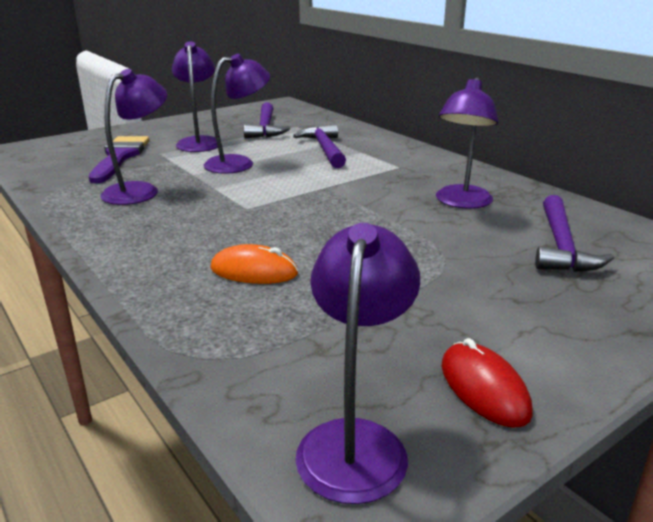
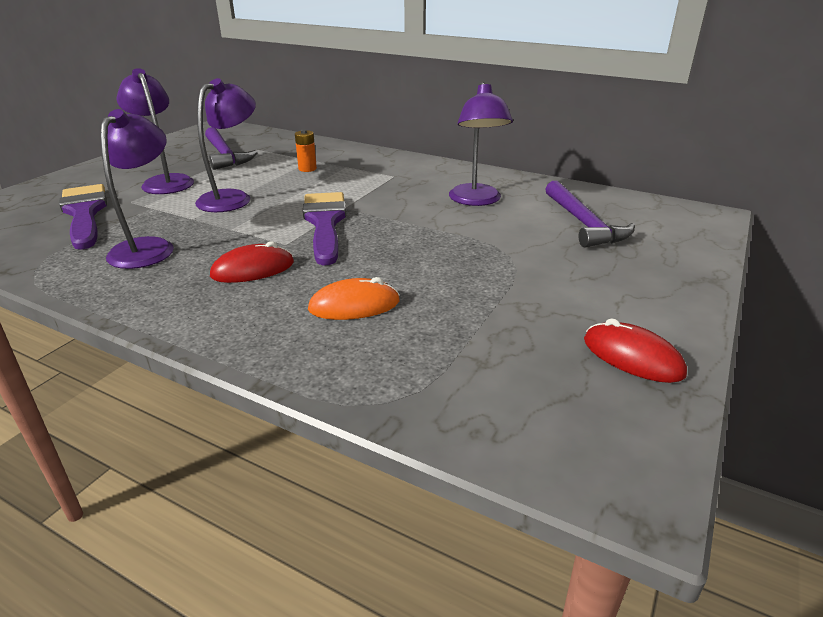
camera: 25 degrees left, 5 degrees up
purple hammer [293,124,346,168] -> orange battery [295,129,317,172]
purple lamp [295,223,420,504] -> none
none -> red mouse [210,241,294,283]
none -> purple brush [303,192,346,265]

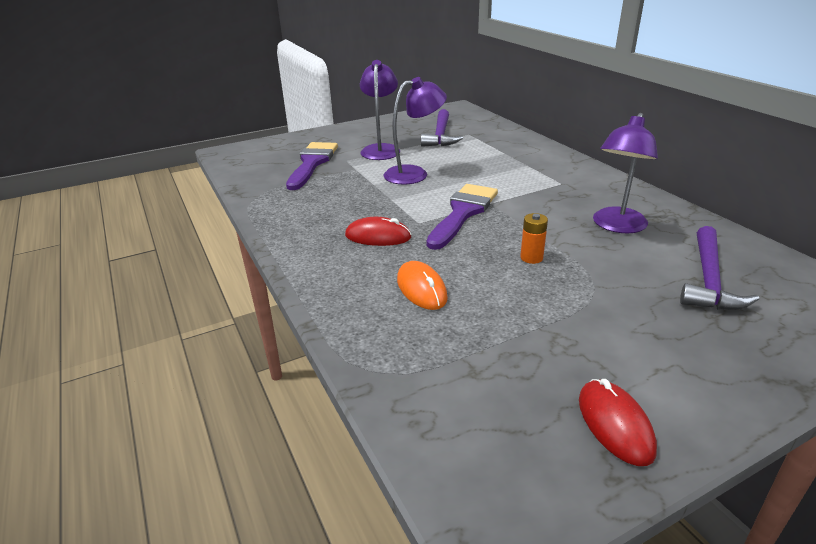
camera: 35 degrees right, 0 degrees up
purple lamp [101,109,174,269] -> none
orange battery [295,129,317,172] -> orange battery moved to [520,213,548,264]
orange mouse [308,277,400,320] -> orange mouse turned 45 degrees clockwise [397,261,448,310]

